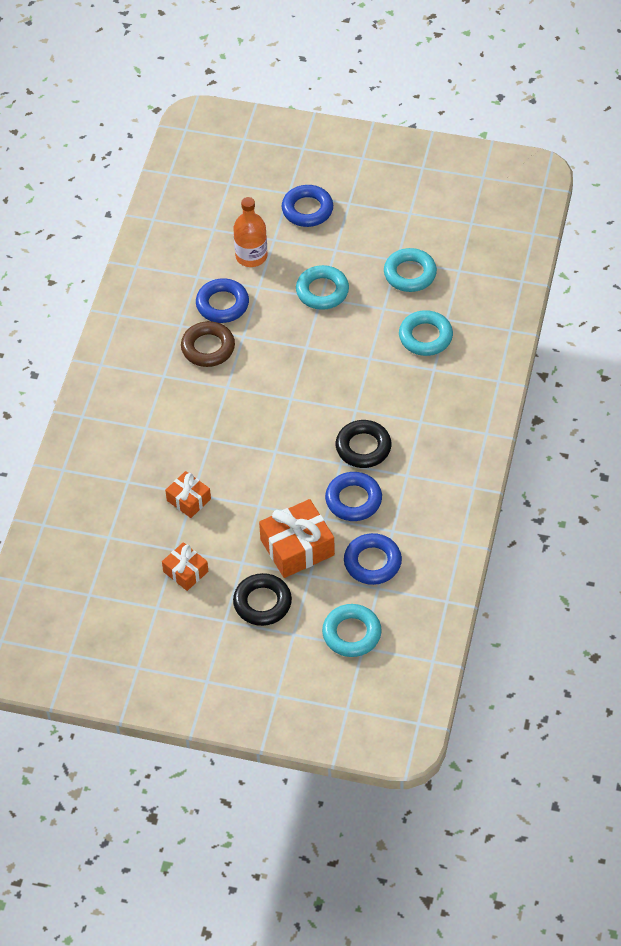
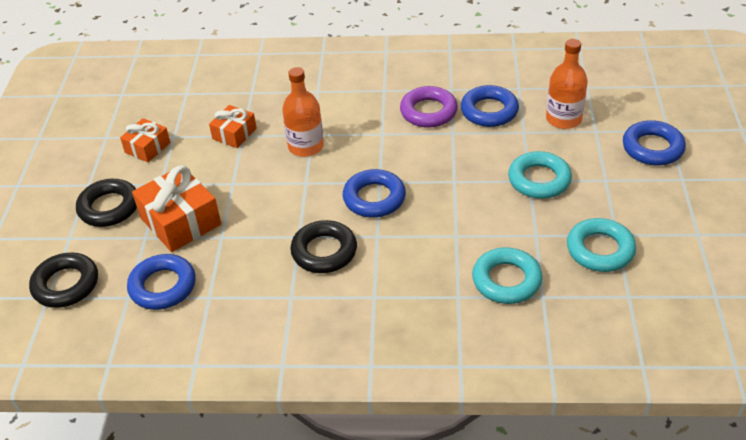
camera: 80 degrees right, 10 degrees down
brown ring [181,321,235,367] -> purple ring [400,86,458,128]
turquoise ring [322,604,382,657] -> black ring [29,252,98,308]
blue ring [325,472,382,521] -> blue ring moved to [343,169,406,218]
none -> orange bottle [282,67,324,157]

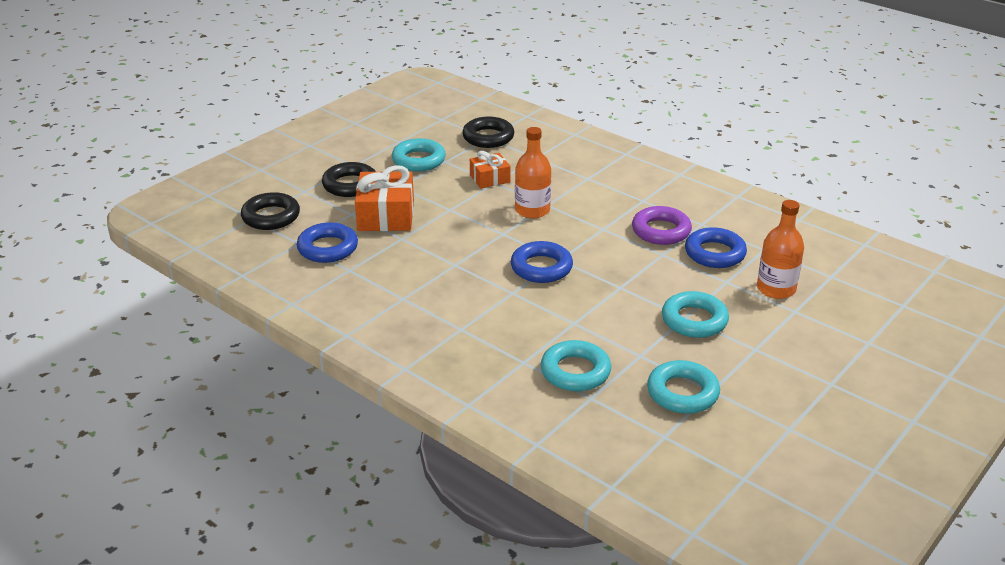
camera: 35 degrees right, 10 degrees down
orange gift [120,118,170,162] -> turquoise ring [392,138,446,172]
black ring [290,220,357,273] -> black ring moved to [462,117,514,148]
blue ring [623,120,686,166] -> none

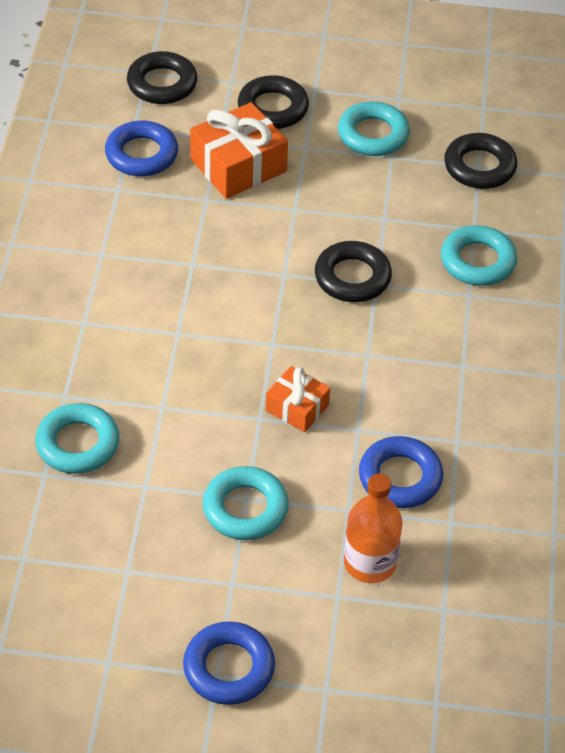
camera: 55 degrees right, 15 degrees up
orange gift [470,151,511,189] -> orange gift moved to [266,366,330,432]
blue ring [511,241,573,283] -> blue ring moved to [183,621,275,705]
orange bottle [515,127,551,219] -> black ring [315,241,392,302]
purple ring [632,206,692,245] -> none
turquoise ring [647,360,720,414] -> turquoise ring moved to [441,225,517,286]

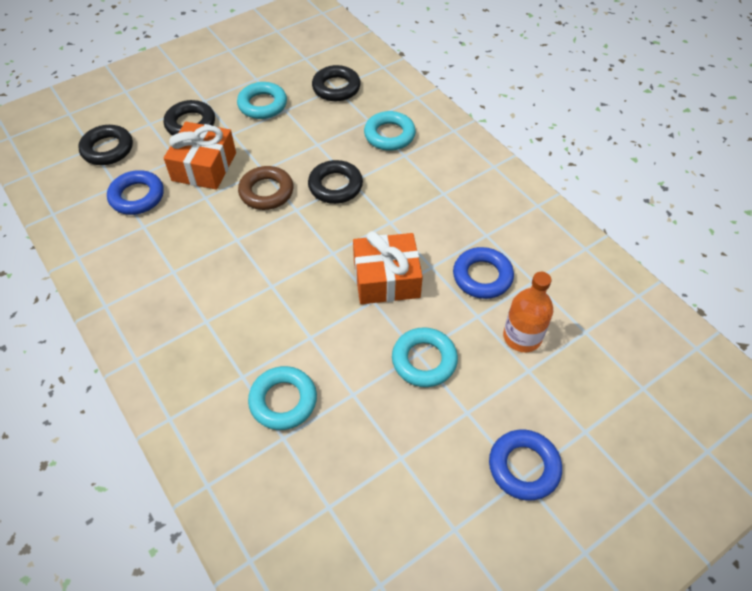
camera: 40 degrees left, 5 degrees up
orange gift [266,366,330,432] -> orange gift [353,231,423,304], size x1.70
none -> brown ring [238,166,294,210]

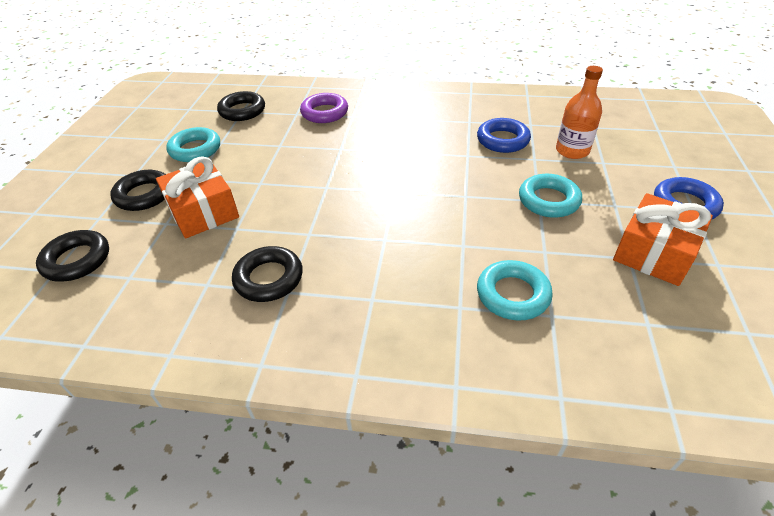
camera: 45 degrees left, 10 degrees down
blue ring [107,170,164,215] -> none
brown ring [238,166,294,210] -> none
black ring [308,160,363,204] -> black ring moved to [232,246,303,302]
orange gift [353,231,423,304] -> orange gift moved to [613,193,713,286]
turquoise ring [364,111,416,151] -> purple ring [300,93,348,123]

